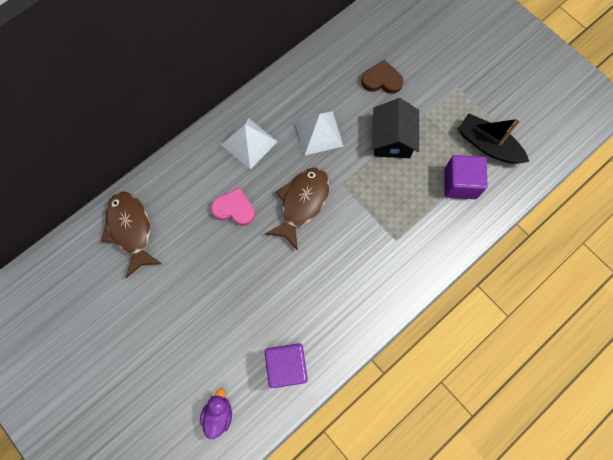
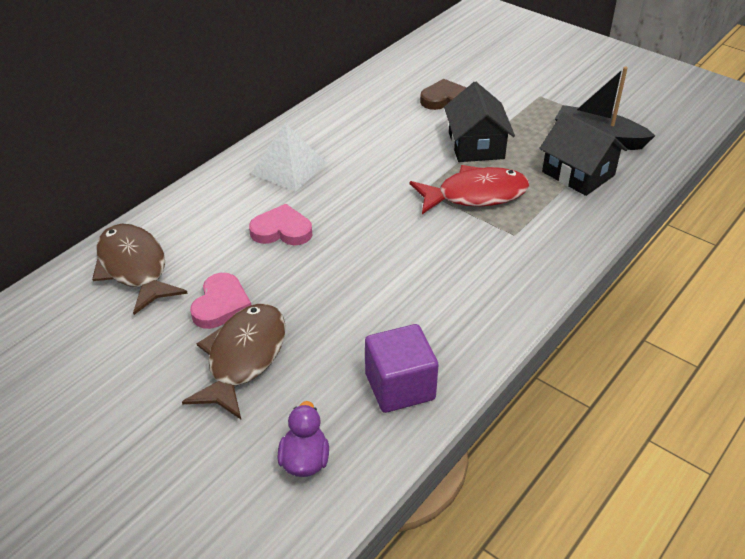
camera: 10 degrees left, 30 degrees down
brown fish [265,167,330,251] -> brown fish moved to [182,304,286,419]
white pyramid [294,111,343,156] -> none
purple cube [444,155,487,199] -> black house [539,112,628,196]
none -> pink heart [190,273,251,329]
none -> red fish [410,165,530,214]

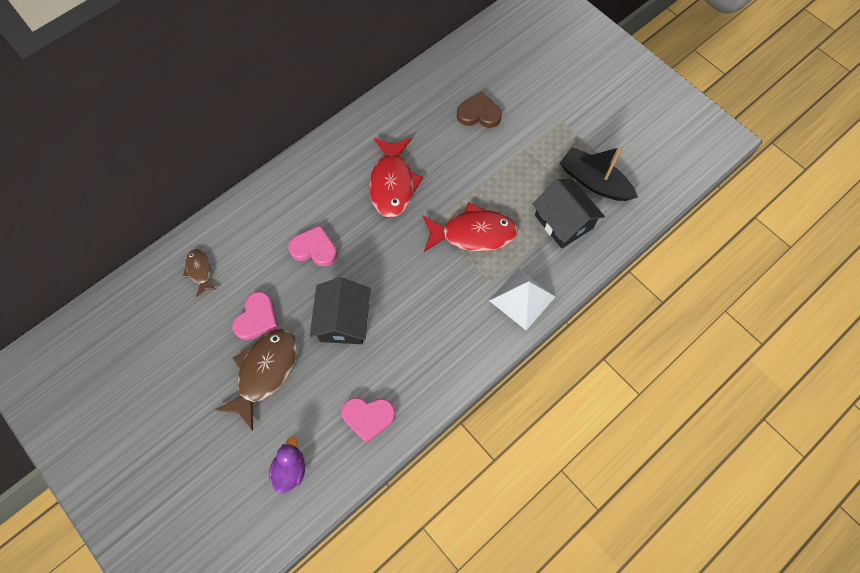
camera: 10 degrees right, 25 degrees up
brown fish [92,223,188,315] -> brown fish [183,249,216,297], size x0.52
white pyramid [251,123,326,192] -> white pyramid moved to [489,268,555,330]
purple cube [365,324,439,413] -> pink heart [341,397,396,443]
black house [444,82,515,162] -> black house moved to [310,277,371,344]
none -> red fish [369,138,423,218]

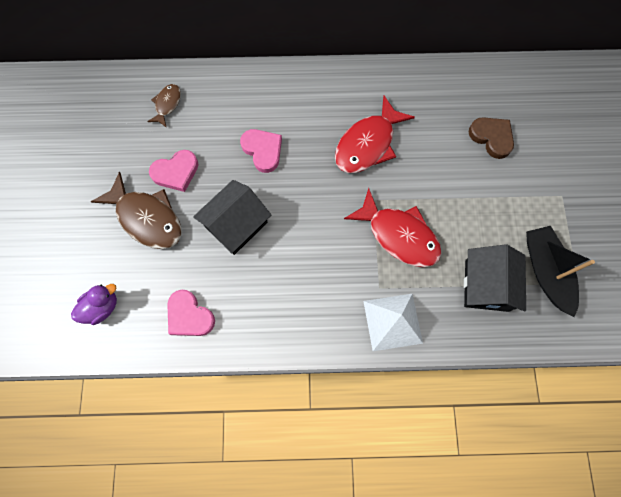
camera: 40 degrees right, 5 degrees up
brown fish [215,329,297,431] -> brown fish turned 60 degrees clockwise [91,171,182,249]

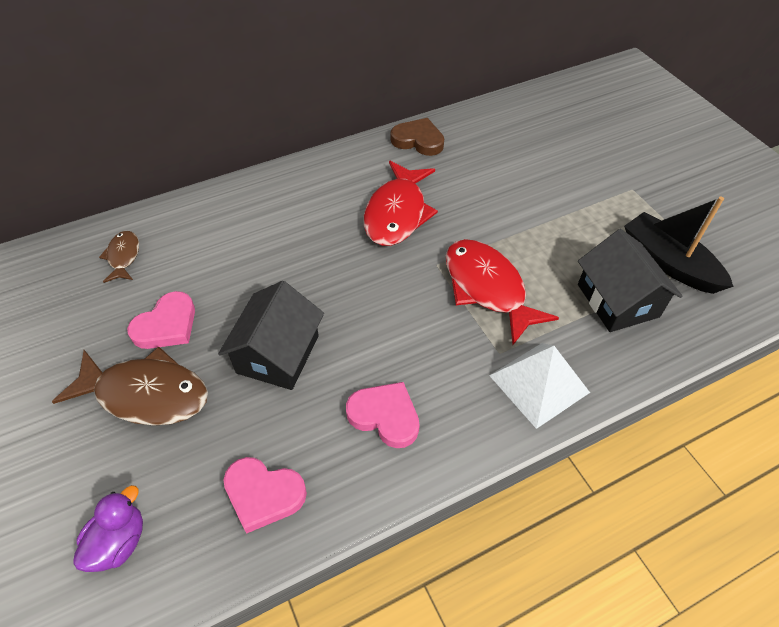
camera: 25 degrees left, 20 degrees down
pink heart [240,129,282,173] -> pink heart moved to [346,382,420,448]
red fish [344,188,442,267] -> red fish turned 135 degrees counterclockwise [446,239,559,345]
brown heart [469,117,514,159] -> brown heart moved to [391,118,444,156]

